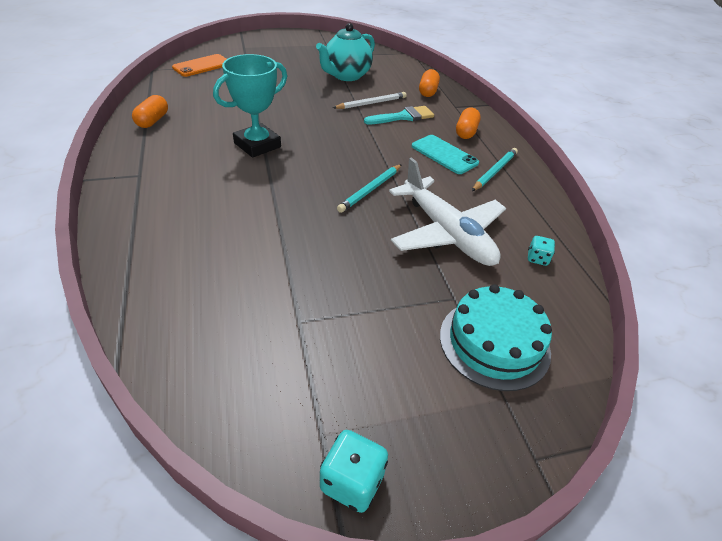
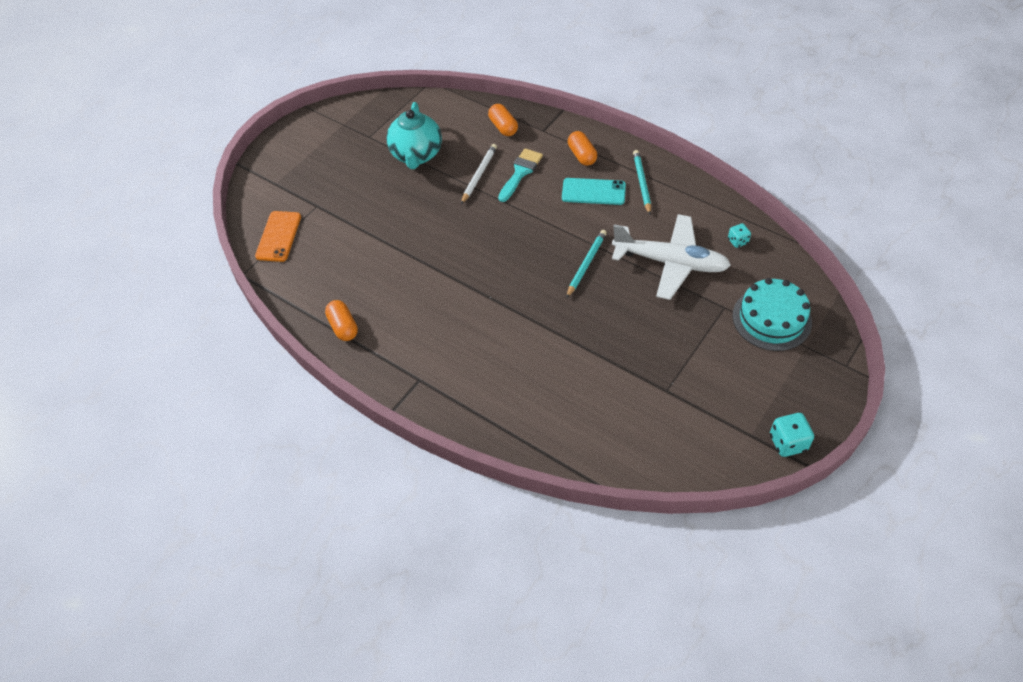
camera: 35 degrees left, 10 degrees up
turquoise trophy [213,54,287,158] -> none
turquoise pencil [337,164,402,213] -> turquoise pencil turned 150 degrees counterclockwise [566,230,607,298]

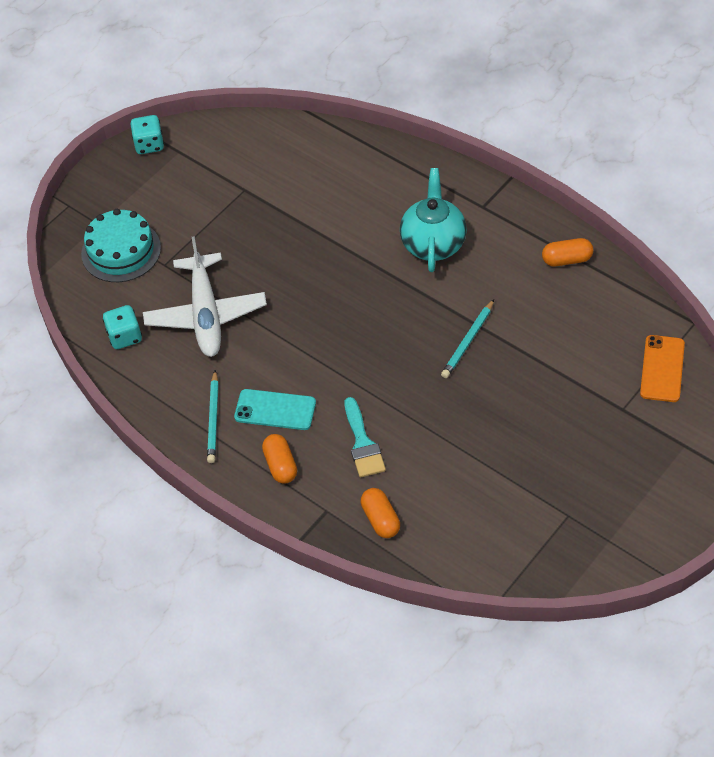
camera: 175 degrees left, 0 degrees up
orange capsule [325,300,358,341] -> orange capsule turned 75 degrees counterclockwise [542,238,593,266]
turquoise teapot [386,102,442,169] -> turquoise teapot moved to [400,168,467,272]
white pencil [461,144,497,204] -> none
turquoise brush [498,148,543,202] -> turquoise brush turned 45 degrees counterclockwise [344,397,386,477]
turquoise pencil [566,230,607,298] -> turquoise pencil moved to [441,299,494,378]
white plane [612,214,731,300] -> white plane turned 120 degrees counterclockwise [143,236,267,357]
turquoise dice [728,223,751,248] -> turquoise dice [103,305,142,349], size x1.62

